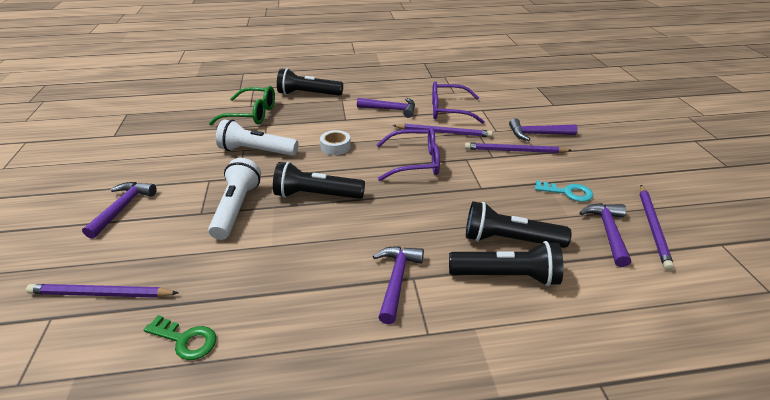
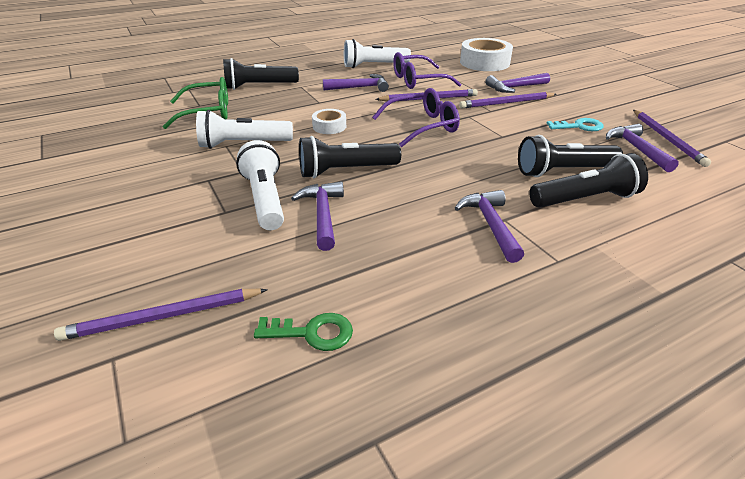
camera: 20 degrees left, 0 degrees up
purple hammer [82,182,157,239] -> purple hammer moved to [291,181,344,251]
none -> white flashlight [344,39,411,68]
none -> white tape [460,38,513,71]

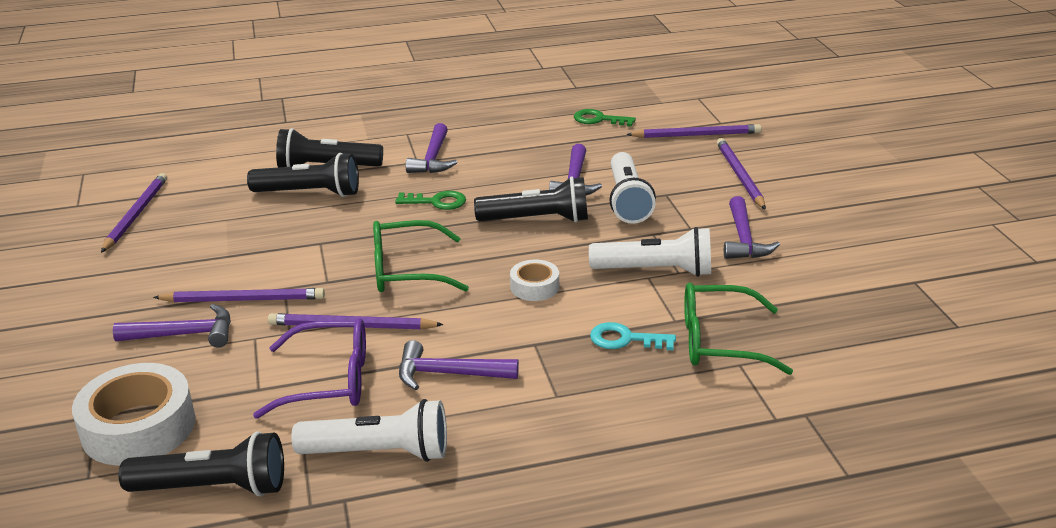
camera: 165 degrees left, 5 degrees down
black flashlight [223,58,299,90] -> black flashlight moved to [119,431,284,496]
purple glasses [372,88,460,147] -> green glasses [373,220,469,292]
turquoise key [546,118,604,131] -> turquoise key moved to [590,322,676,350]
purple hammer [606,124,679,172] -> purple hammer moved to [724,196,780,259]
none -> green key [395,191,466,210]
none -> purple pencil [717,138,766,210]

